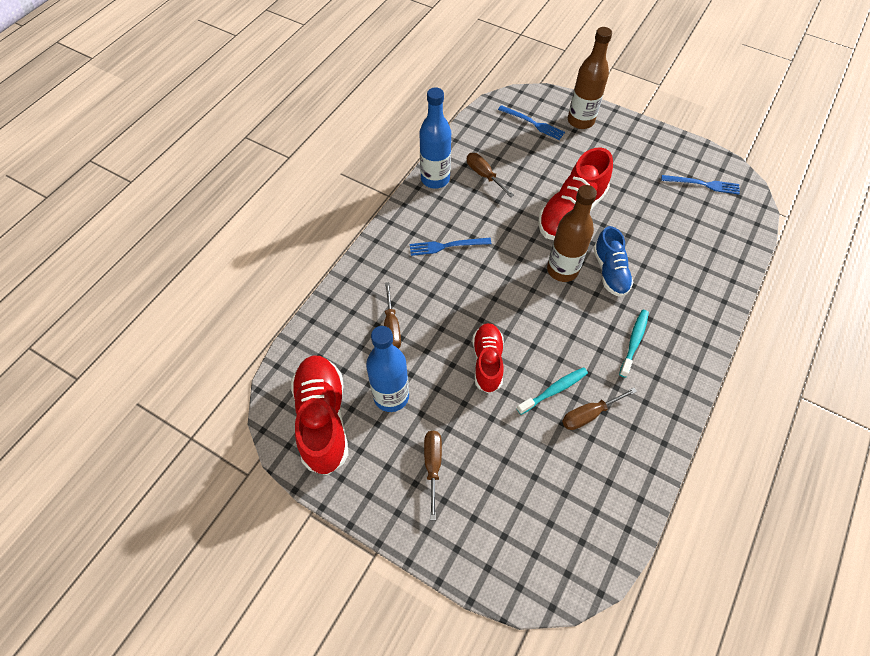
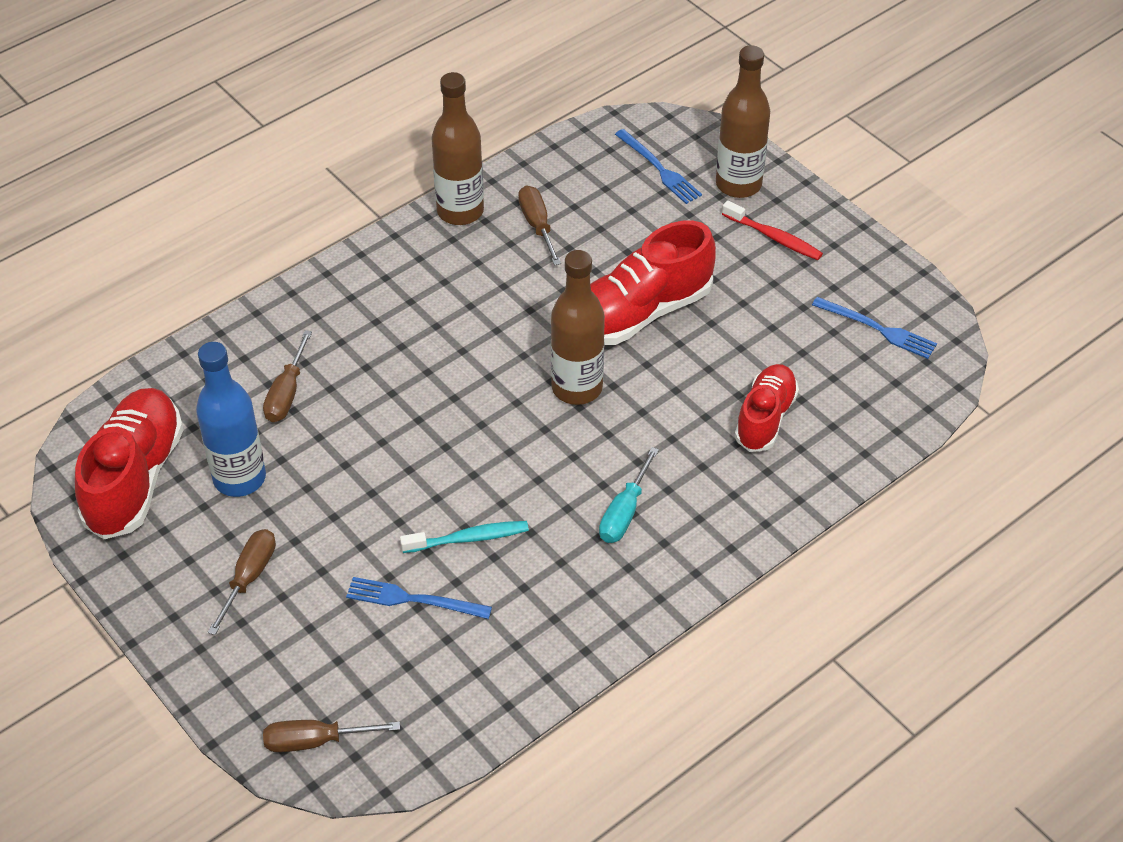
camera: 20 degrees right, 10 degrees down
blue fork [410,238,491,256] -> blue fork moved to [346,577,492,619]
blue bottle [419,87,451,189] -> brown bottle [432,72,484,225]
red shoe [473,323,504,393] -> red shoe moved to [735,364,799,452]
brown screwdriver [562,388,637,430] -> brown screwdriver moved to [263,720,400,752]
blue shoe [593,226,634,297] -> none
turquoise toothbrush [619,310,649,378] -> turquoise screwdriver [599,447,659,543]
none -> red toothbrush [722,200,823,260]

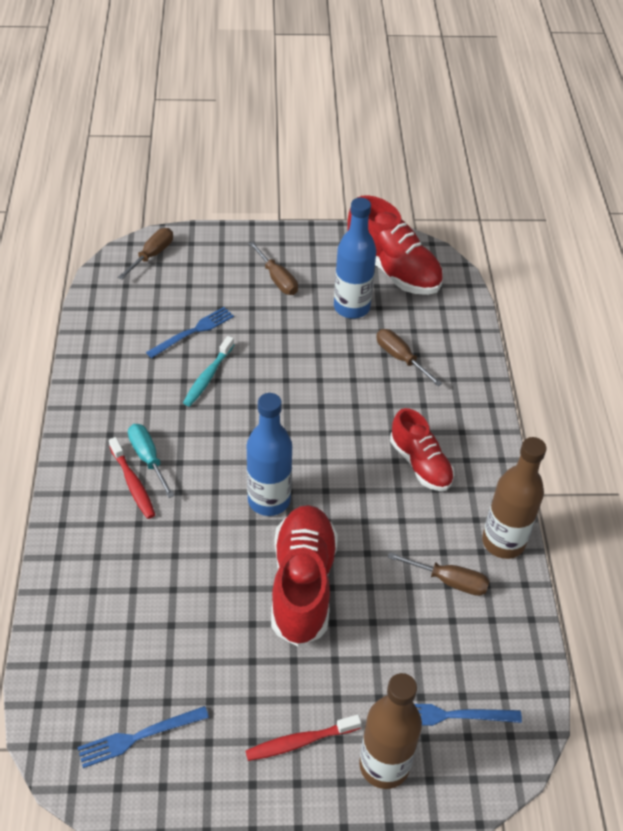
camera: 125 degrees right, 0 degrees up
brown bottle [551,250,605,405] -> blue bottle [247,393,292,516]
red shoe [735,364,799,452] -> red shoe moved to [390,408,454,491]
none -> red toothbrush [109,437,155,519]

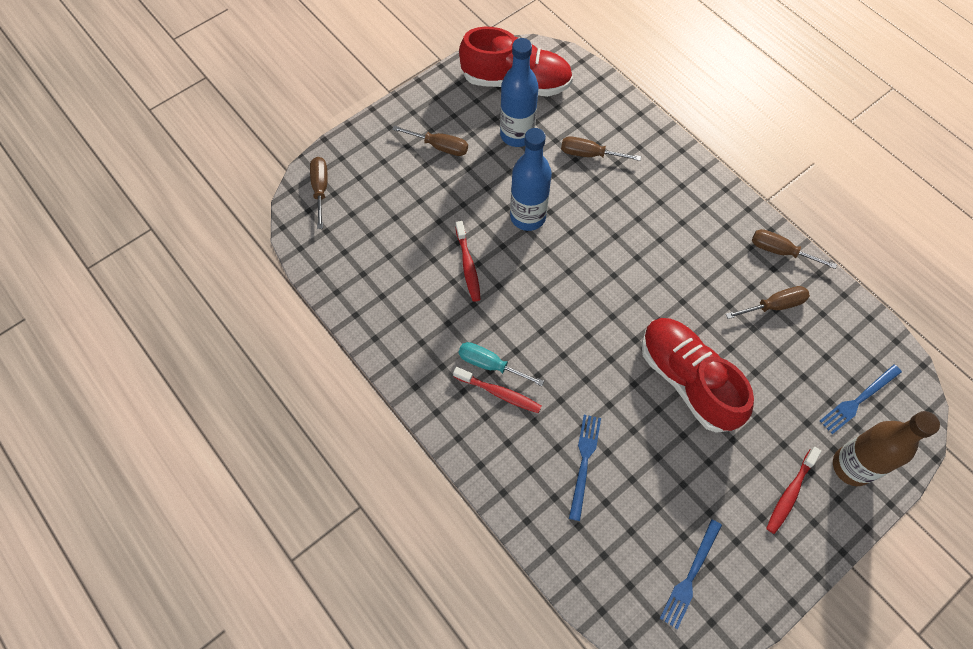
camera: 35 degrees left, 15 degrees up
blue fork [146,307,234,358] -> blue fork moved to [569,415,601,521]
turquoise toothbrush [183,336,234,406] -> red toothbrush [456,221,481,302]
blue bottle [247,393,292,516] -> blue bottle moved to [510,128,552,231]
red shoe [390,408,454,491] -> none
brown bottle [482,437,547,559] -> brown screwdriver [752,229,837,269]

